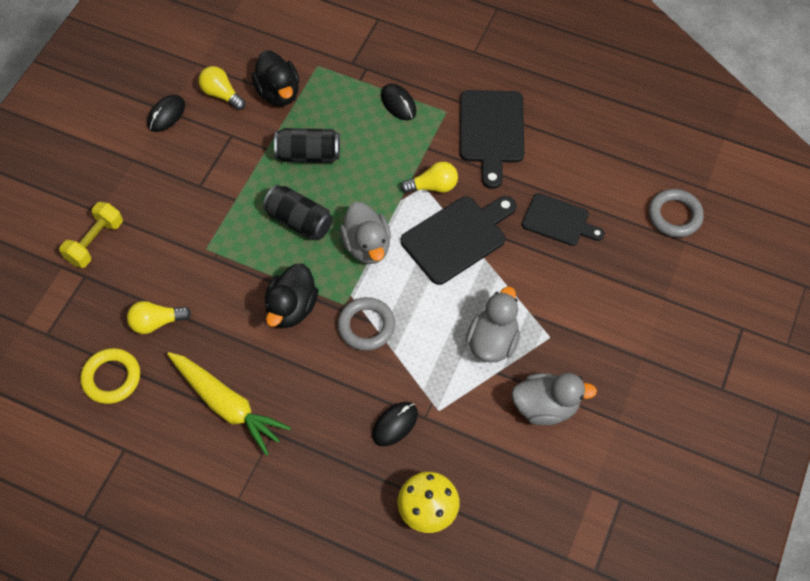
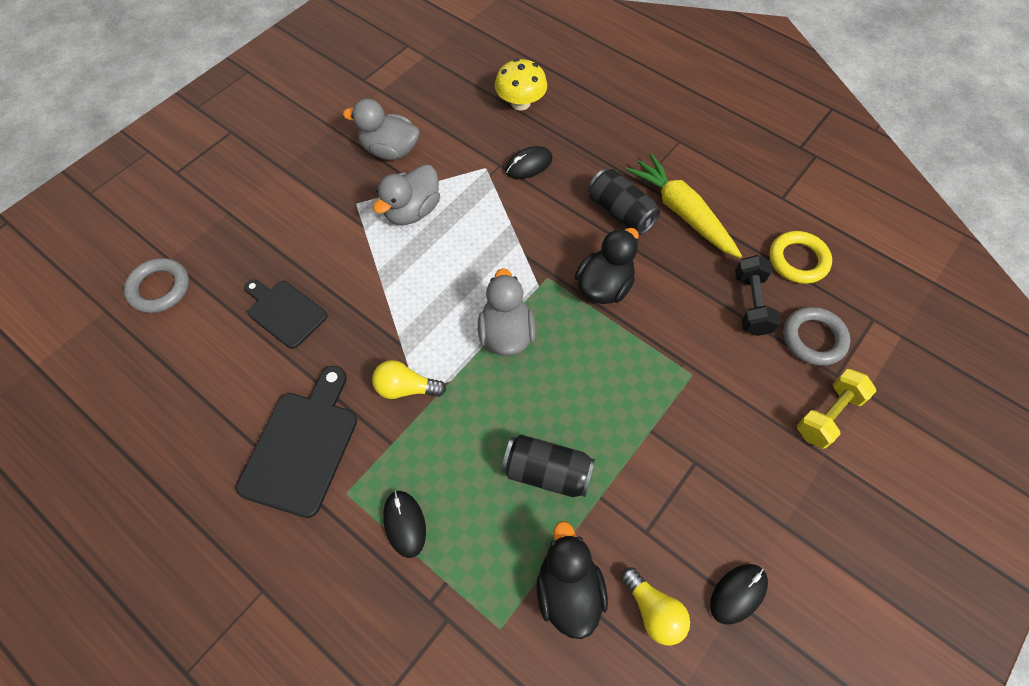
camera: 165 degrees left, 0 degrees up
yellow light bulb [127,301,191,334] -> black dumbbell [735,255,781,336]
black can [263,185,333,240] -> black can moved to [588,169,660,235]
grey ring [338,297,395,351] -> grey ring moved to [783,307,851,366]
black cutting board [401,196,516,285] -> none

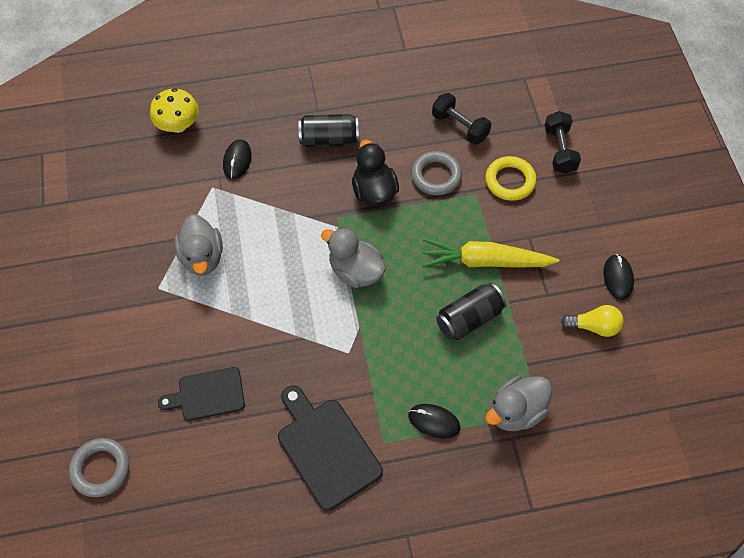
camera: 50 degrees left, 0 degrees up
grey duck [343,99,420,160] -> grey duck moved to [485,376,552,431]
yellow light bulb [372,360,446,399] -> none
black duck [536,521,608,639] -> none
yellow carrot [626,153,742,259] -> yellow carrot moved to [422,239,559,268]
yellow ring [769,231,832,284] -> yellow ring moved to [485,156,537,201]
grey ring [783,307,851,366] -> grey ring moved to [411,151,462,195]
yellow dumbbell [797,369,876,449] -> black dumbbell [545,111,581,174]

